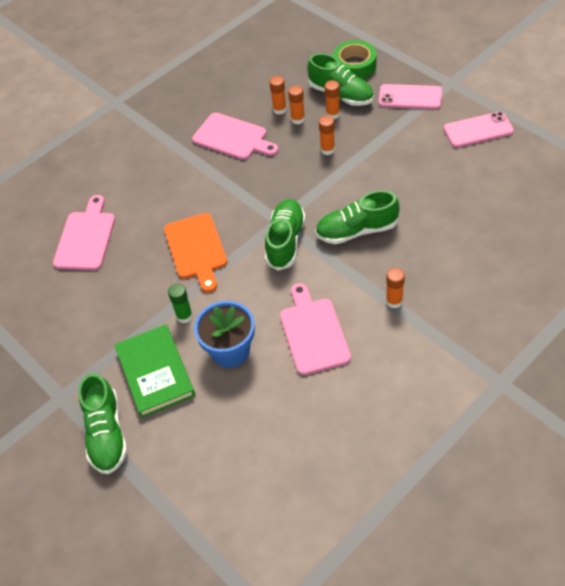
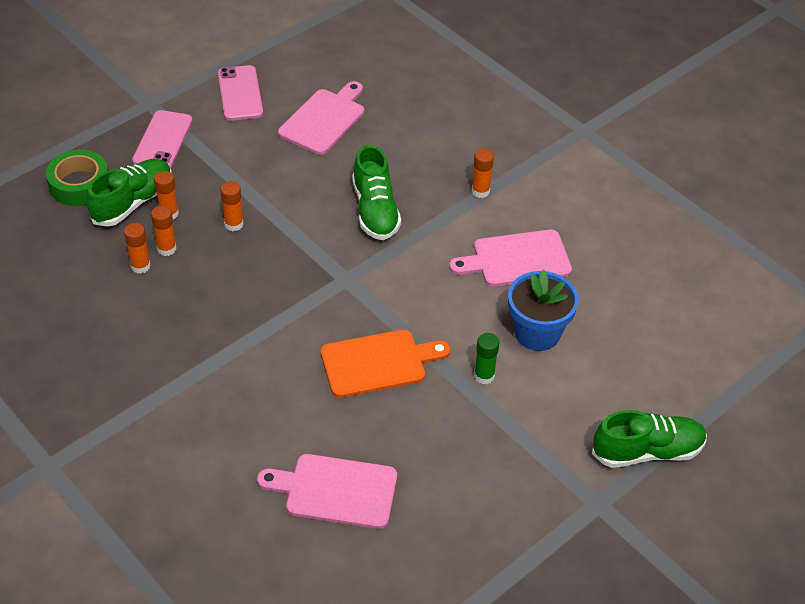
camera: 95 degrees left, 5 degrees down
green book [114,324,195,418] -> none
pink cutting board [192,113,278,160] -> pink cutting board moved to [278,81,364,155]
green shoe [265,199,306,271] -> none

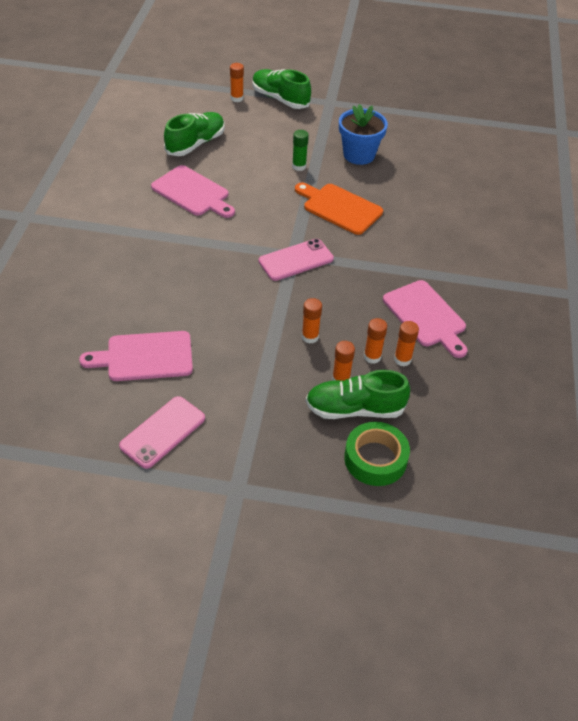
camera: 130 degrees left, 0 degrees up
pink phone [132,110,193,168] -> pink phone moved to [259,239,334,281]
pink cutting board [257,454,397,529] -> pink cutting board moved to [383,280,468,358]
green shoe [352,145,401,240] -> green shoe moved to [164,112,224,156]
orange glue stick [472,149,494,198] -> orange glue stick moved to [230,63,244,102]
blue flower pot [508,269,578,351] -> blue flower pot moved to [339,104,388,165]

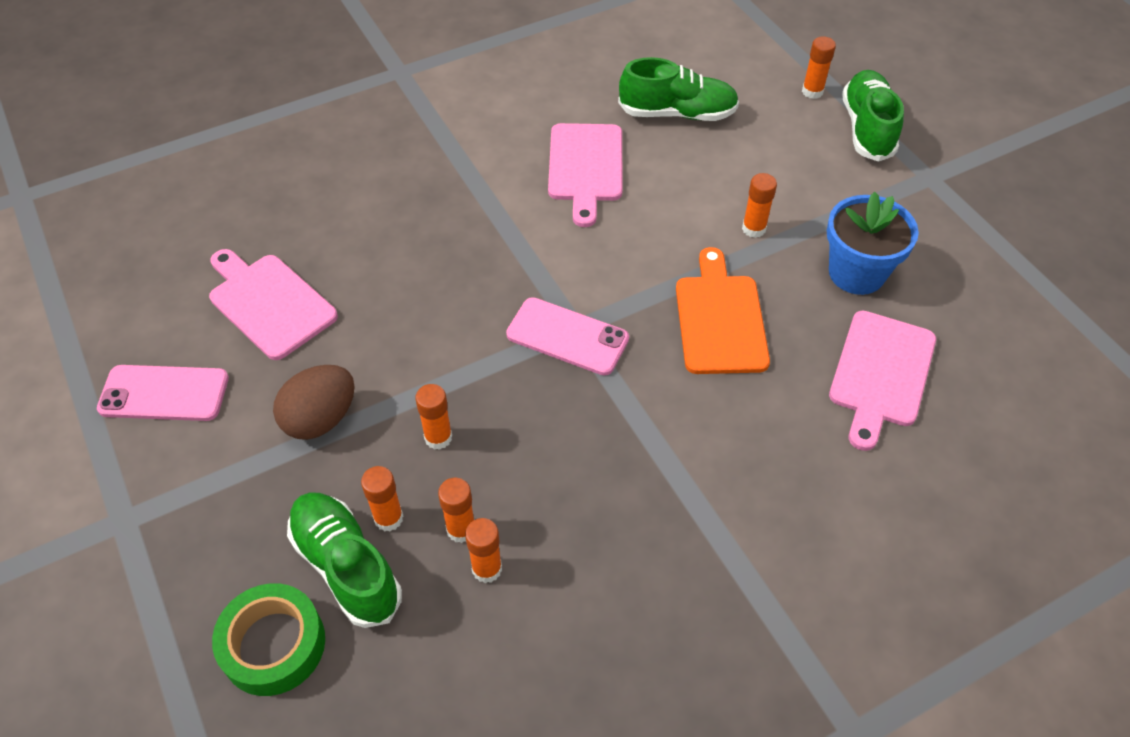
camera: 55 degrees right, 5 degrees up
green glue stick [292,130,309,171] -> orange glue stick [742,173,777,238]
pink cutting board [383,280,468,358] -> pink cutting board moved to [829,310,936,451]
none -> brown egg [273,365,354,440]

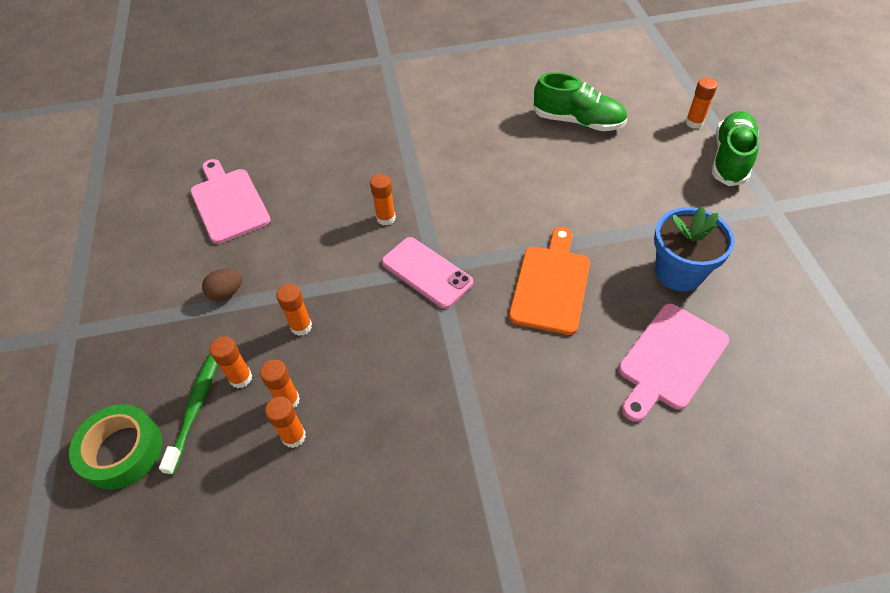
camera: 20 degrees right, 0 degrees up
pink phone [97,365,229,421] -> none
brown egg [273,365,354,440] -> brown egg [202,269,242,301], size x0.61
green shoe [287,492,402,628] -> green toothbrush [159,354,218,475]
pink cutting board [548,123,623,227] -> none
orange glue stick [742,173,777,238] -> orange glue stick moved to [370,174,396,226]

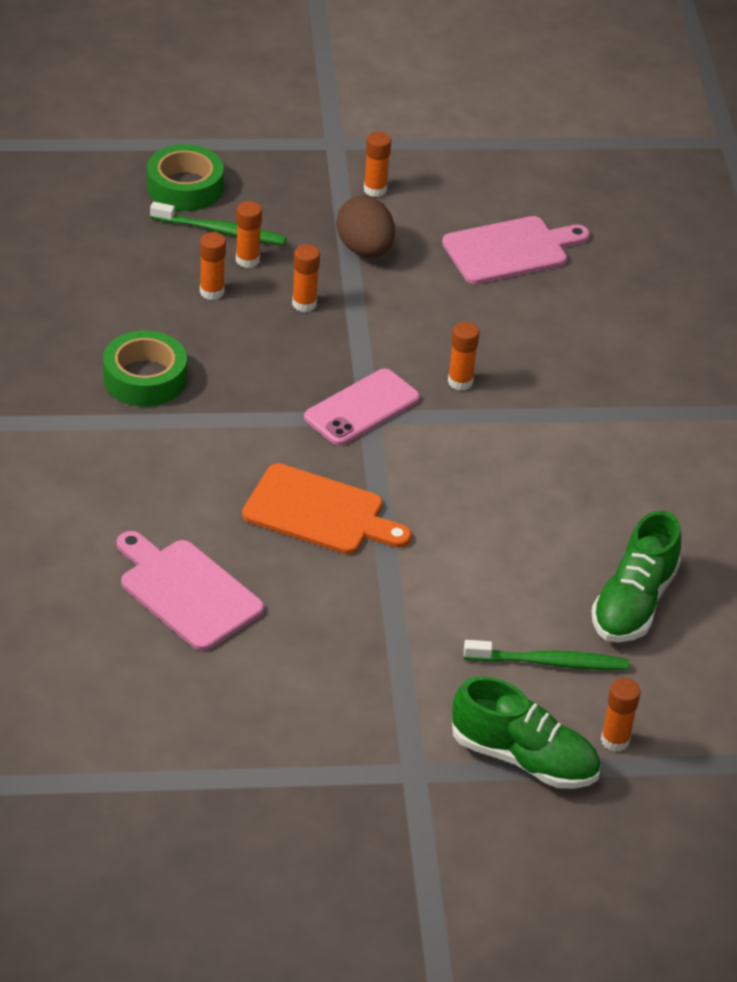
camera: 90 degrees right, 10 degrees down
brown egg [202,269,242,301] -> brown egg [336,196,395,257], size x1.63
orange glue stick [265,396,306,448] -> orange glue stick moved to [364,132,391,197]
blue flower pot [654,206,735,291] -> none
none -> green tape [103,331,187,406]
none -> green toothbrush [464,640,629,670]

